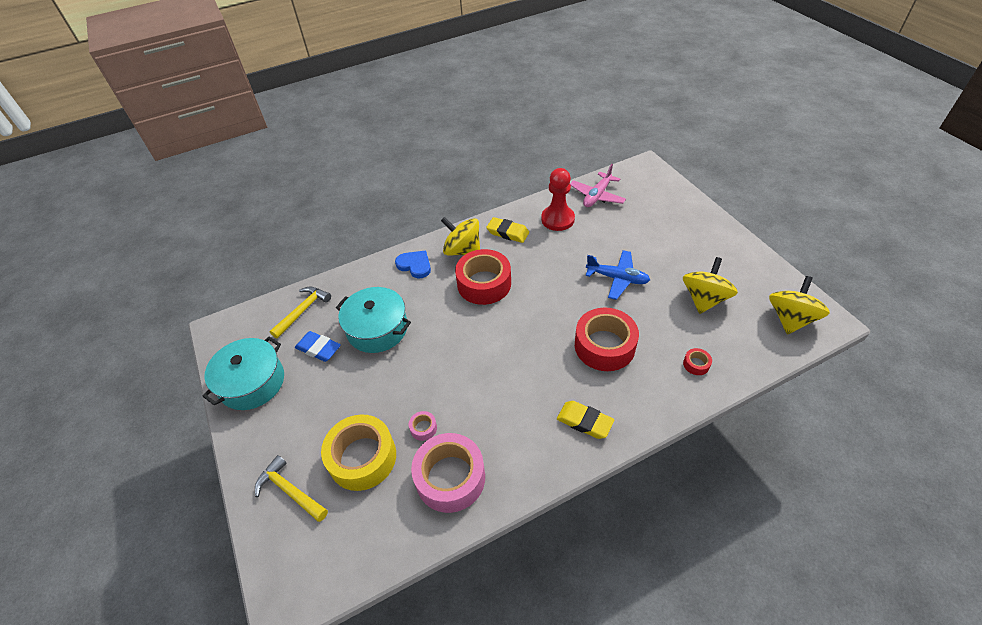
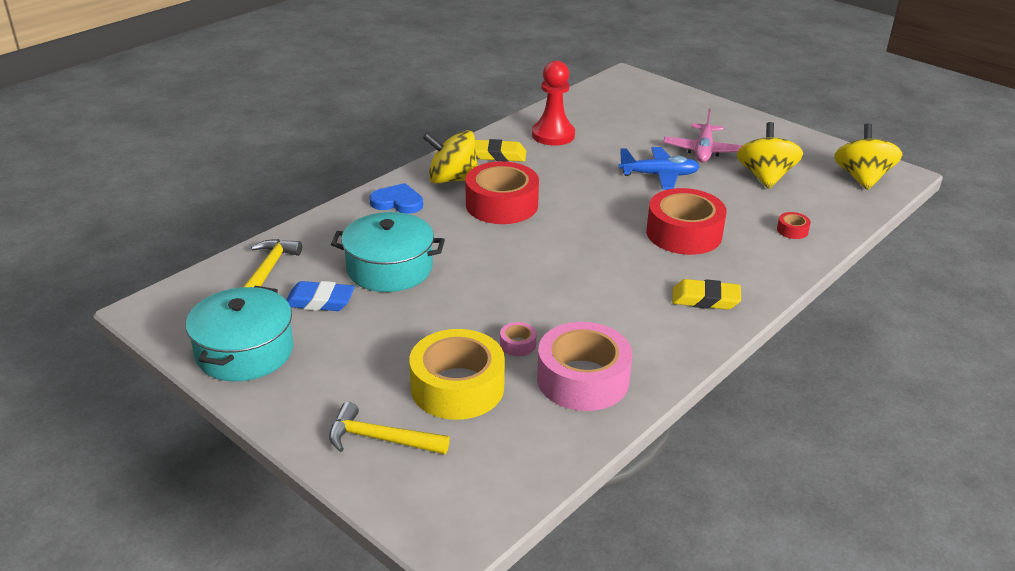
camera: 25 degrees left, 15 degrees down
pink plane [570,164,626,207] -> pink plane moved to [663,109,743,163]

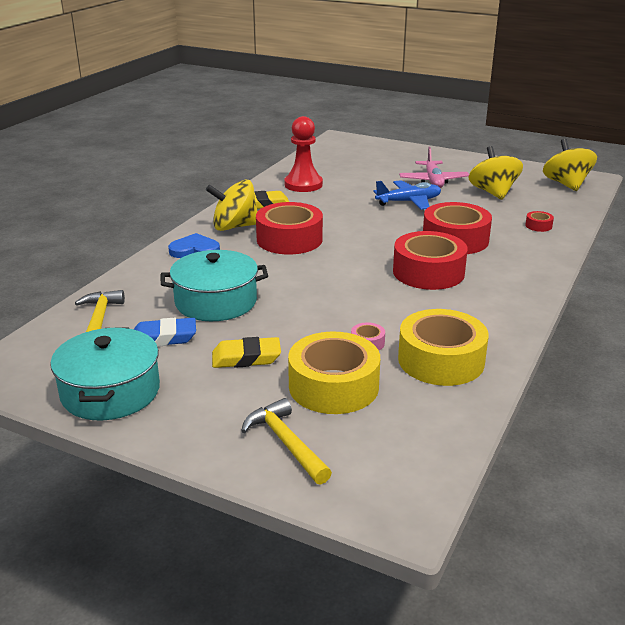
camera: 15 degrees left, 5 degrees down
yellow hammer [329,402,450,454] -> yellow hammer turned 60 degrees clockwise [241,398,332,485]
pink tape [537,322,632,411] -> yellow tape [398,309,488,386]
yellow eraser [672,279,741,310] -> yellow eraser moved to [212,337,281,368]
none -> red tape [393,231,468,290]

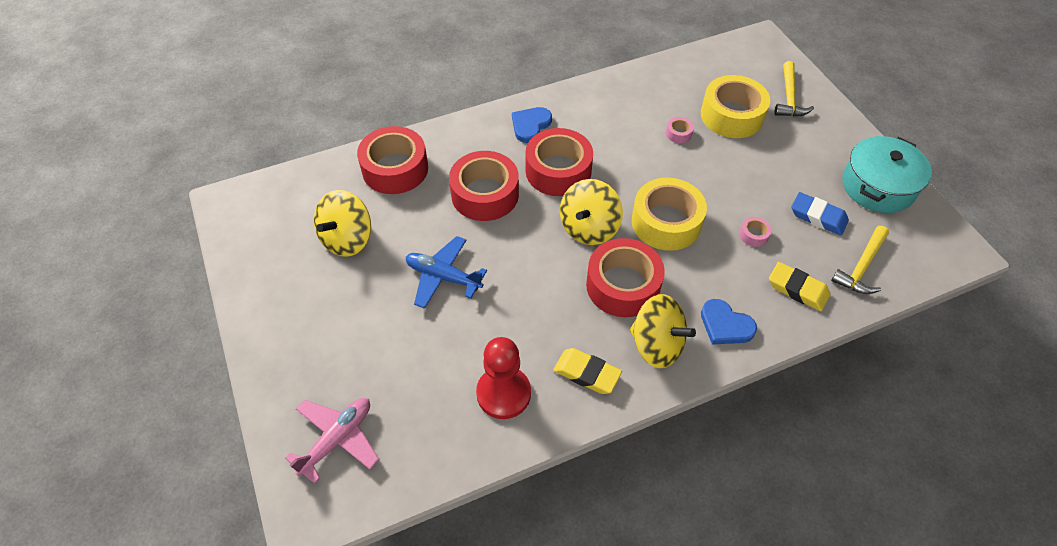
camera: 140 degrees left, 25 degrees up
turquoise pot [161,250,268,321] -> pink tape [739,217,772,247]
yellow eraser [212,337,281,368] -> yellow eraser moved to [769,262,831,311]
yellow tape [398,309,488,386] -> yellow tape moved to [632,178,707,251]
pink plane [399,147,469,188] -> pink plane moved to [285,398,379,484]
red tape [525,211,554,232] -> red tape [357,126,428,194], size x2.44
yellow spinning top [543,139,597,191] -> yellow spinning top moved to [560,179,623,245]
none -> blue heart [512,107,552,143]

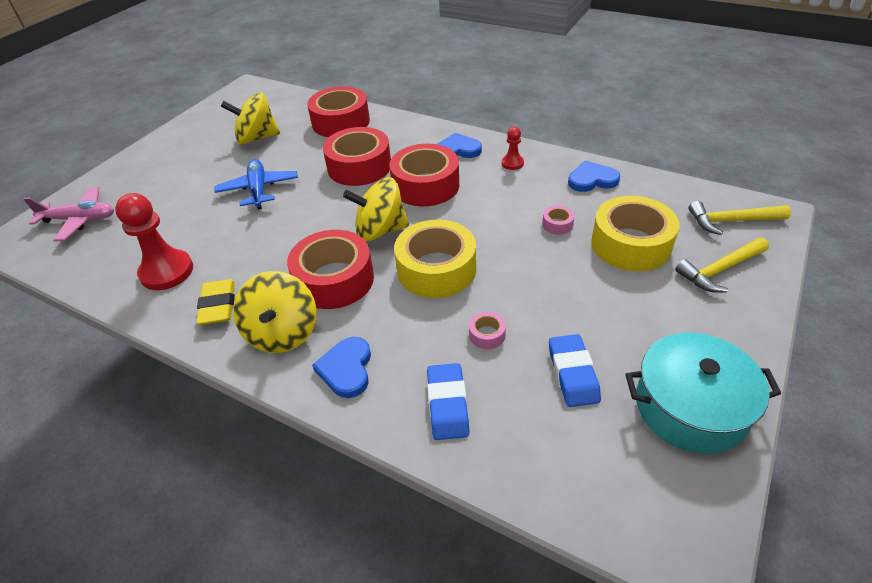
camera: 55 degrees right, 10 degrees down
yellow eraser [769,262,831,311] -> blue eraser [427,363,470,440]
yellow hammer [831,226,889,294] -> yellow hammer moved to [689,201,791,235]
none -> red pawn [502,127,524,170]
none -> blue heart [568,161,620,192]

